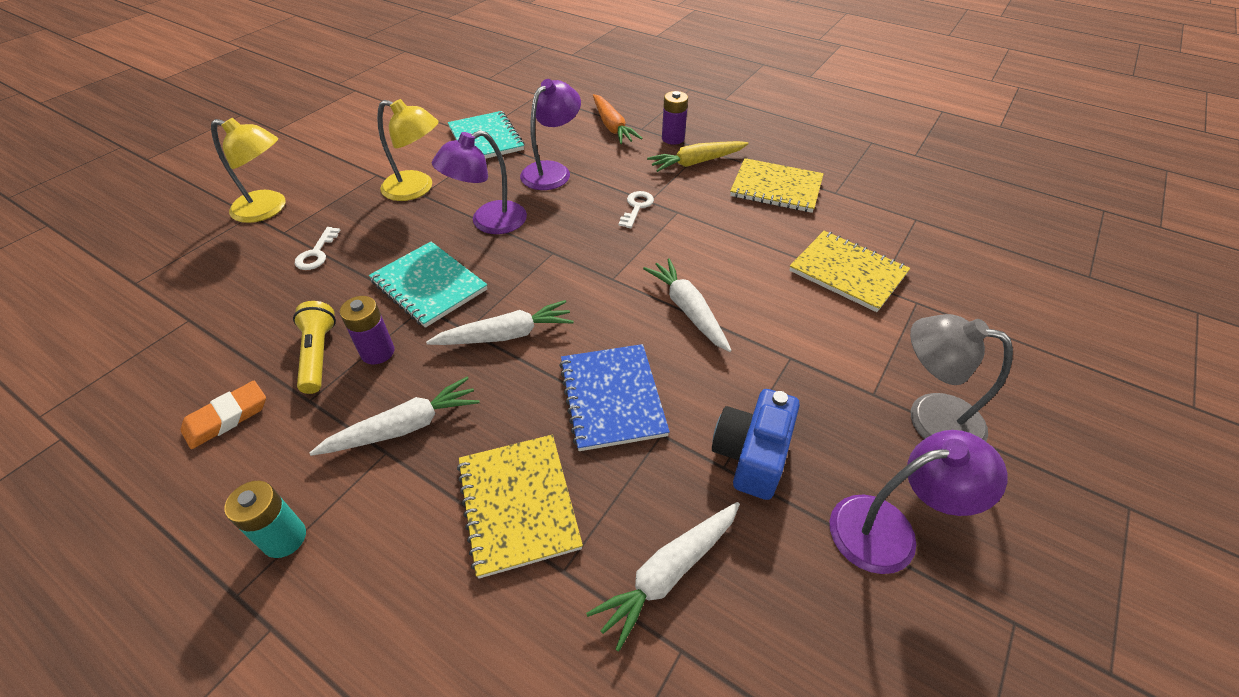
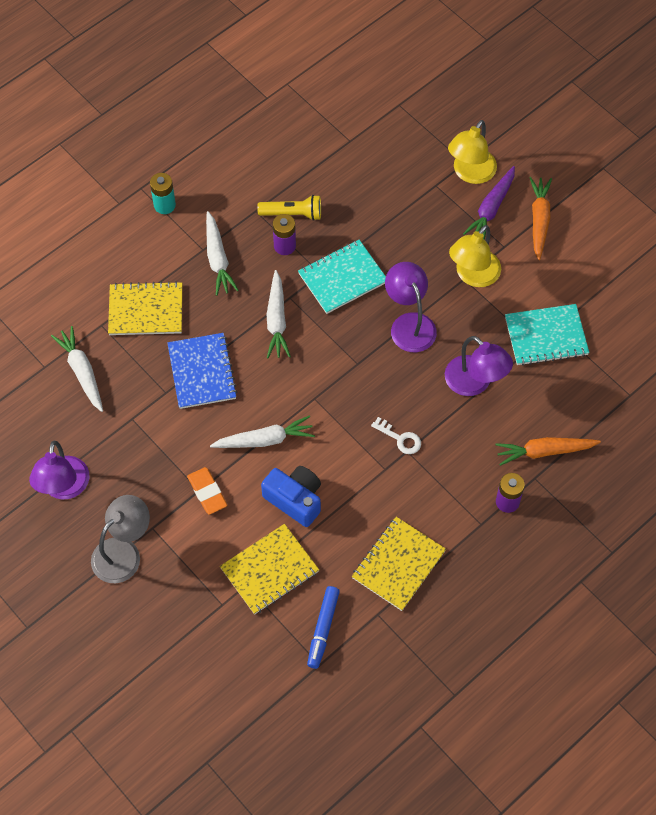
camera: 105 degrees right, 15 degrees up
orange eraser [181,381,266,449] -> orange eraser moved to [187,467,227,515]
white key [295,227,340,270] -> none
blue notebook [559,344,670,451] -> blue notebook turned 75 degrees clockwise [167,333,237,409]
yellow carrot [647,141,749,172] -> none
blue camera [712,389,800,500] -> blue camera moved to [261,466,321,527]
none -> blue marker [307,586,340,669]
none -> purple carrot [463,166,515,240]
none -> orange carrot [530,177,552,260]

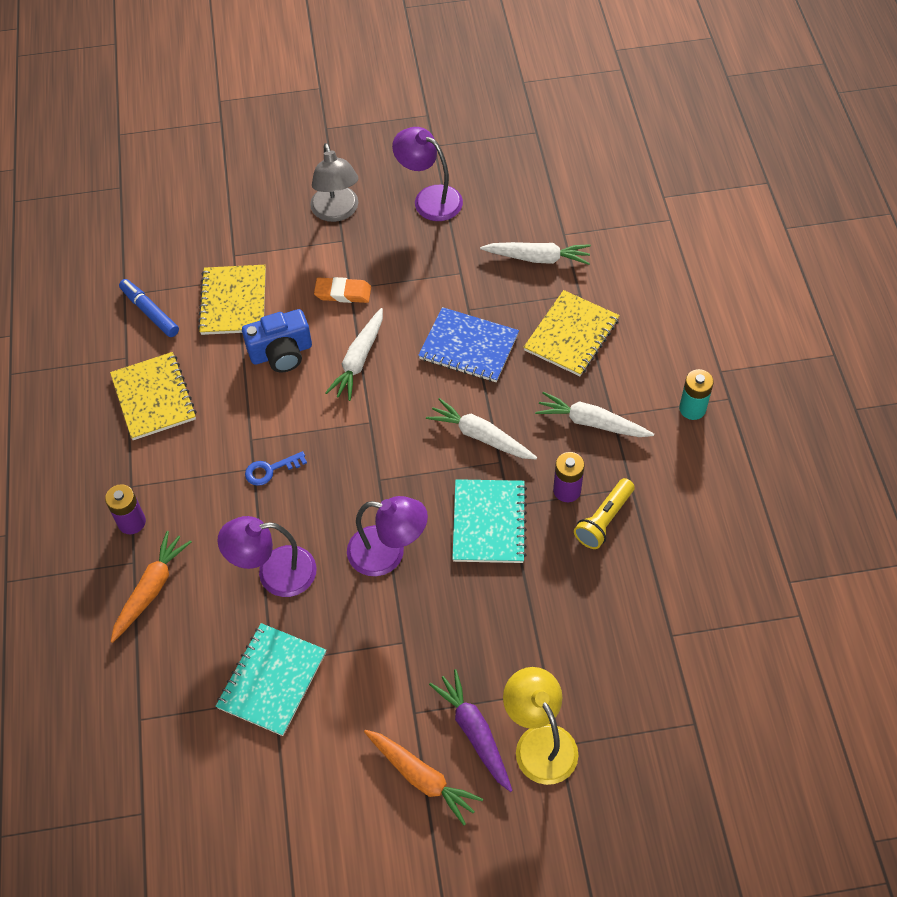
camera: 125 degrees right, 5 degrees down
white key [371,417,421,454] -> blue key [245,451,307,486]
yellow lamp [449,225,501,287] -> none

